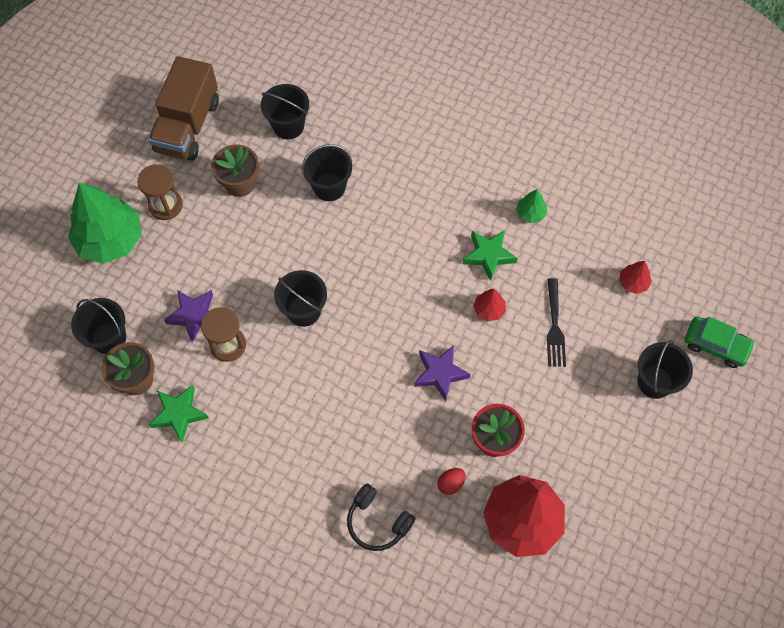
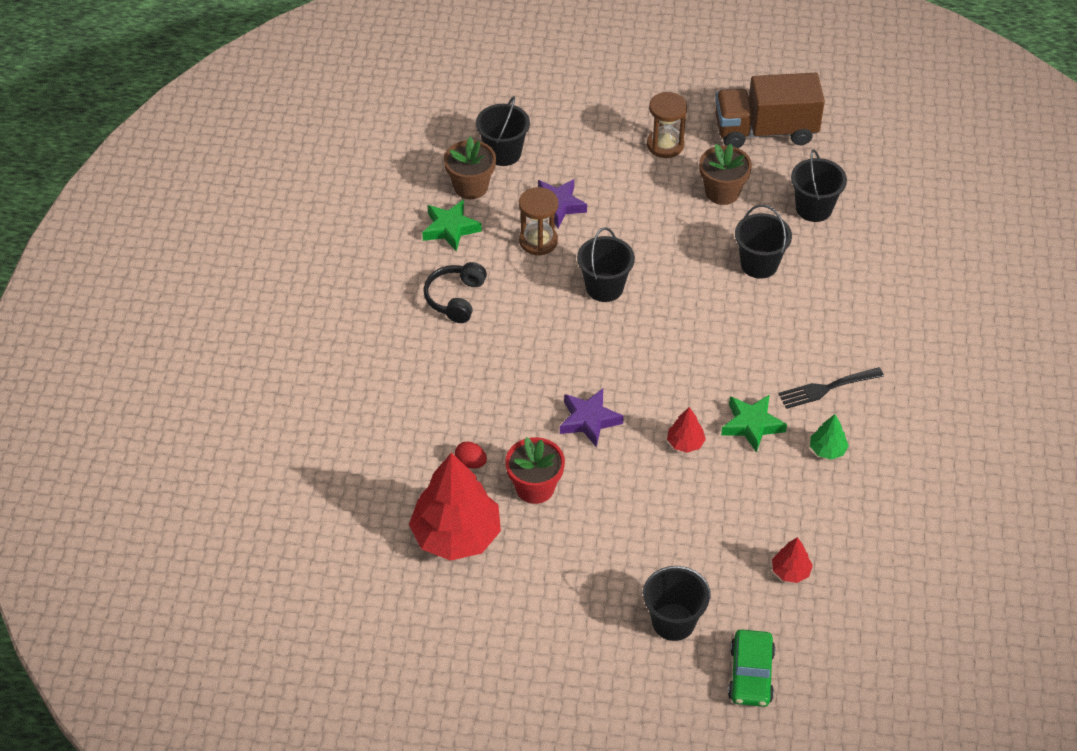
camera: 70 degrees right, 15 degrees down
green tree [68,182,142,264] -> none
black headphones [347,484,416,551] -> black headphones moved to [424,262,487,323]
black fork [547,278,566,367] -> black fork moved to [778,367,884,409]

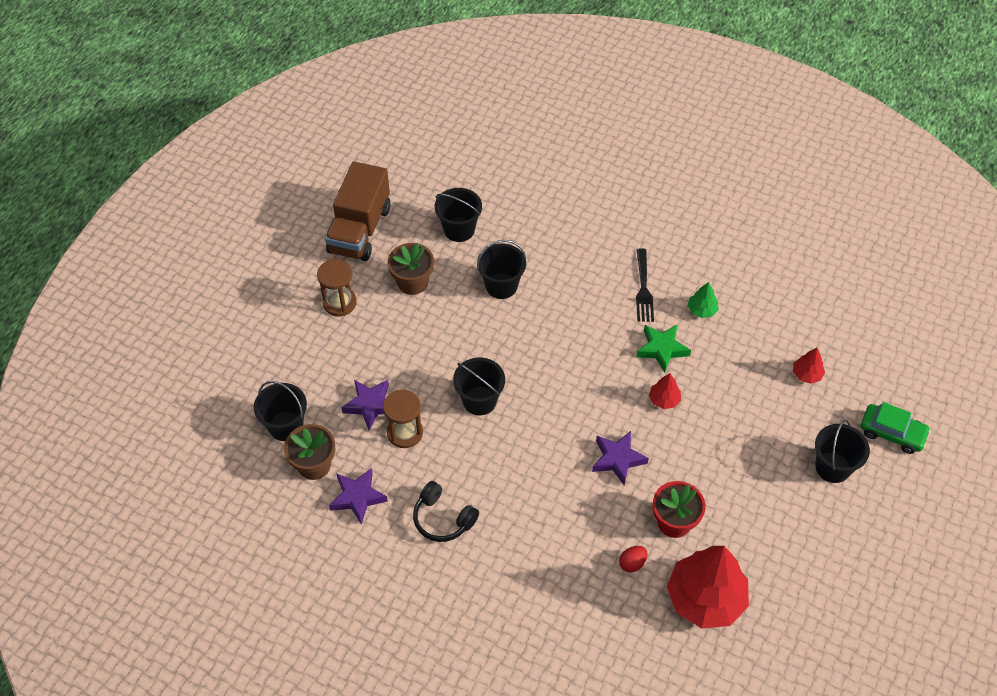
camera: 70 degrees left, 5 degrees up
green star [422,200,482,251] -> purple star [329,468,388,525]

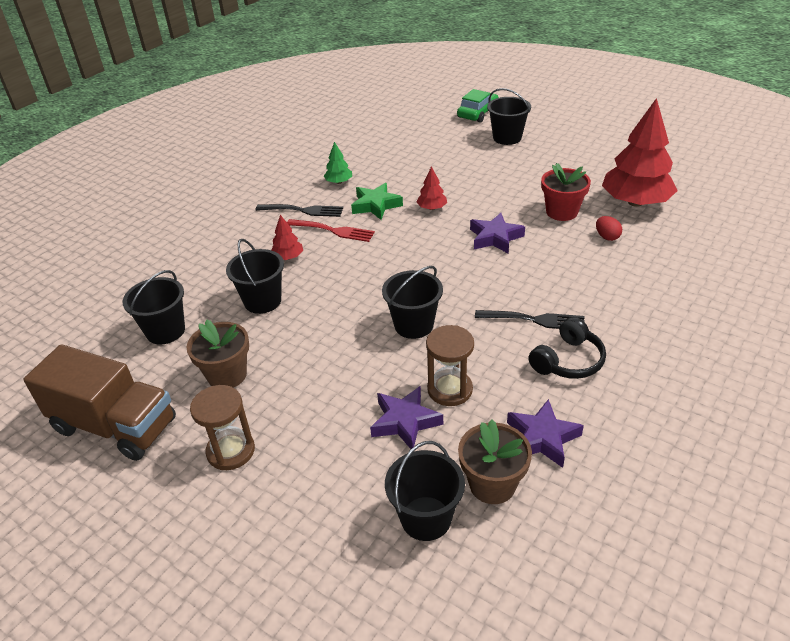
camera: 80 degrees left, 15 degrees down
red tree [793,348,825,384] -> red tree moved to [271,215,303,260]
none -> red fork [287,219,375,242]
none -> black fork [475,310,585,329]

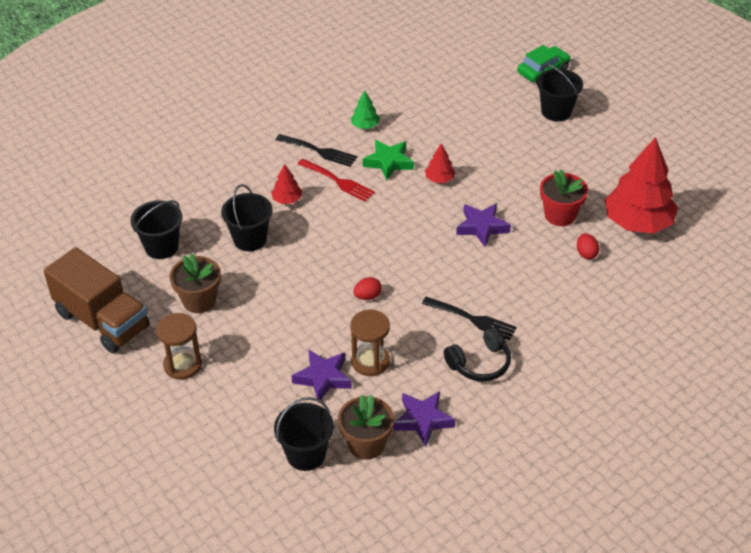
camera: 15 degrees right, 5 degrees up
black bucket [382,266,443,339] -> red egg [354,277,382,300]

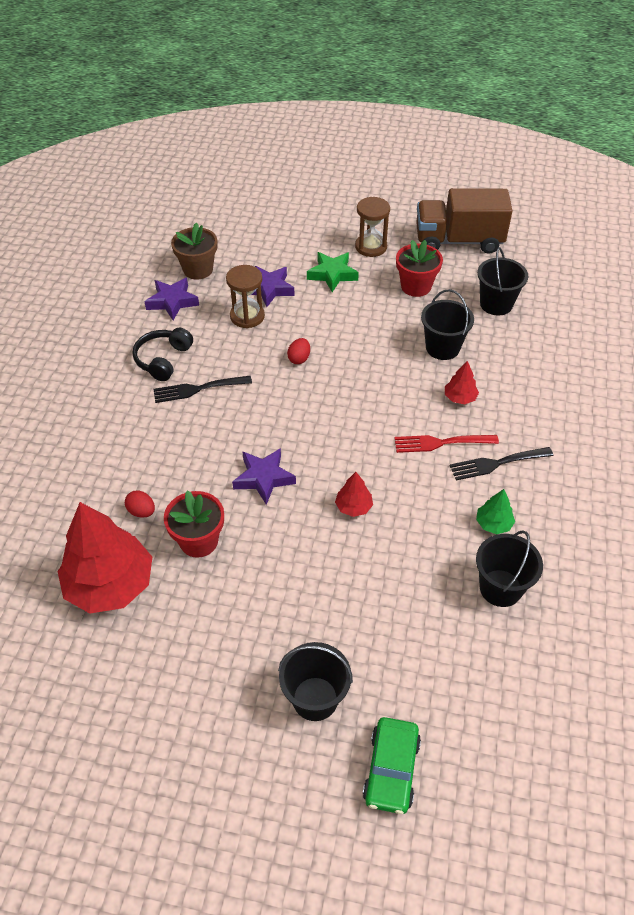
camera: 140 degrees right, 5 degrees up
brown flower pot [169,253,221,313] -> red flower pot [396,240,443,297]
black bucket [274,397,334,471] -> black bucket moved to [476,530,543,607]
green star [363,140,414,181] -> green star moved to [307,252,359,292]

